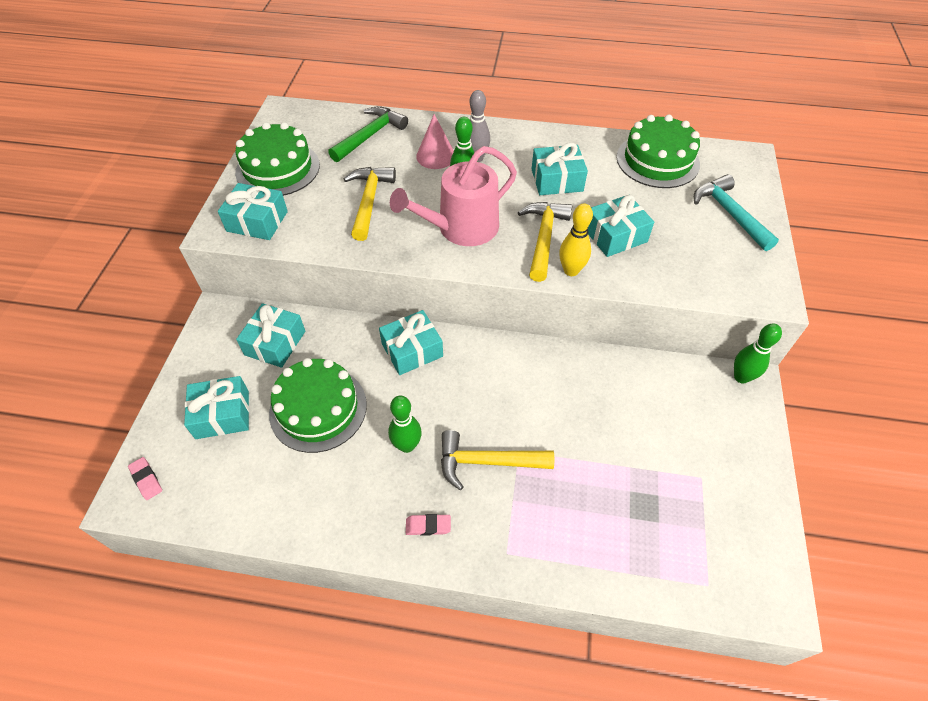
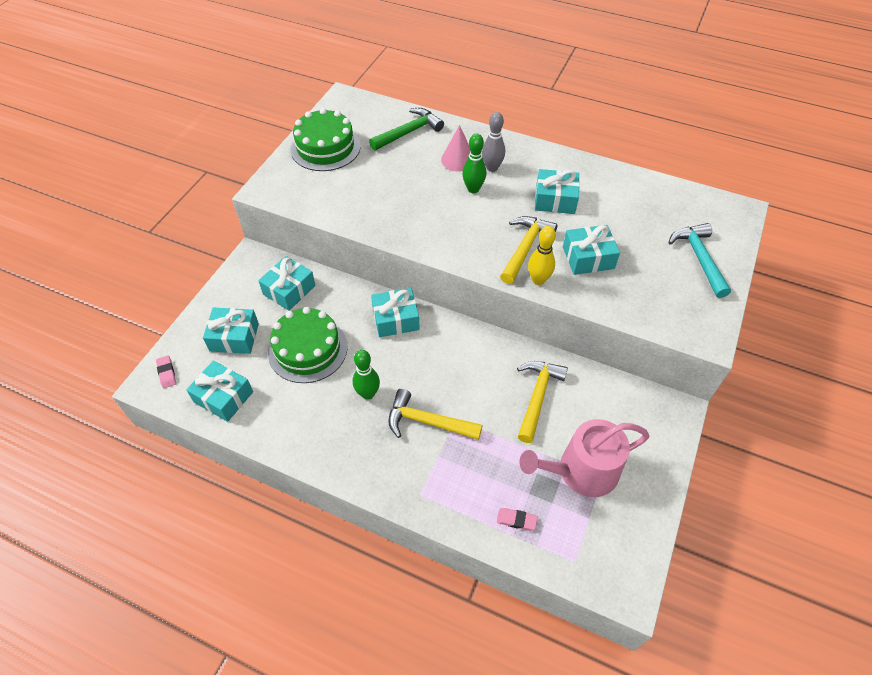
camera: 15 degrees right, 0 degrees up
turquoise gift [218,183,288,240] -> turquoise gift moved to [186,360,253,422]
yellow hammer [344,167,396,241] -> yellow hammer moved to [517,361,568,443]
pink watering can [390,146,517,246] -> pink watering can moved to [519,419,650,497]
pink eraser [406,514,451,536] -> pink eraser moved to [497,508,538,531]
green cake [616,114,700,188] -> none
green bowling pin [734,323,782,384] -> none

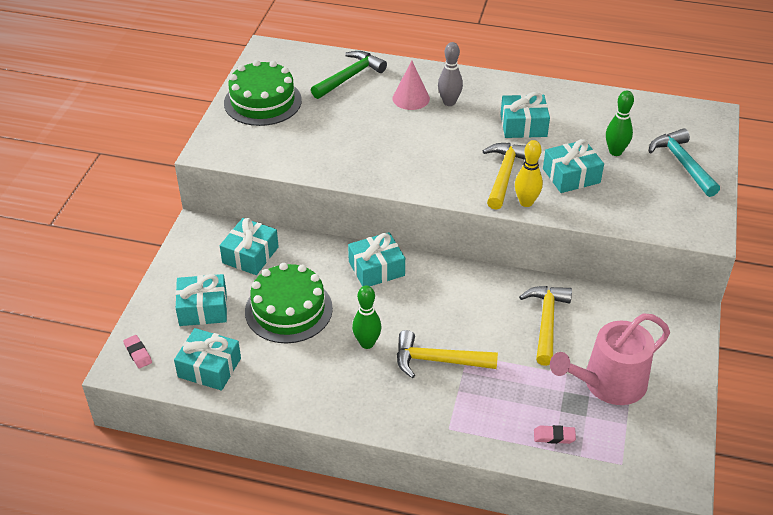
camera: 10 degrees left, 10 degrees down
green bowling pin [462,133,486,193] -> green bowling pin moved to [606,90,634,156]

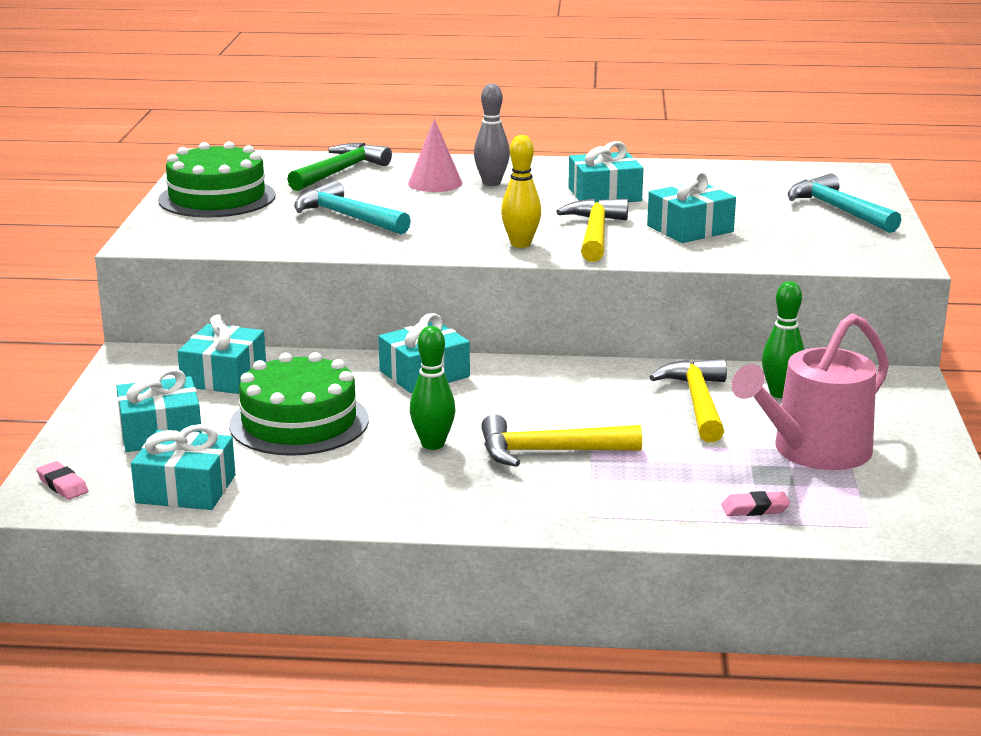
camera: 10 degrees left, 20 degrees down
yellow bowling pin [515,140,543,207] -> yellow bowling pin moved to [501,135,541,248]
green bowling pin [606,90,634,156] -> green bowling pin moved to [762,281,804,398]
none -> turquoise hammer [294,180,411,234]

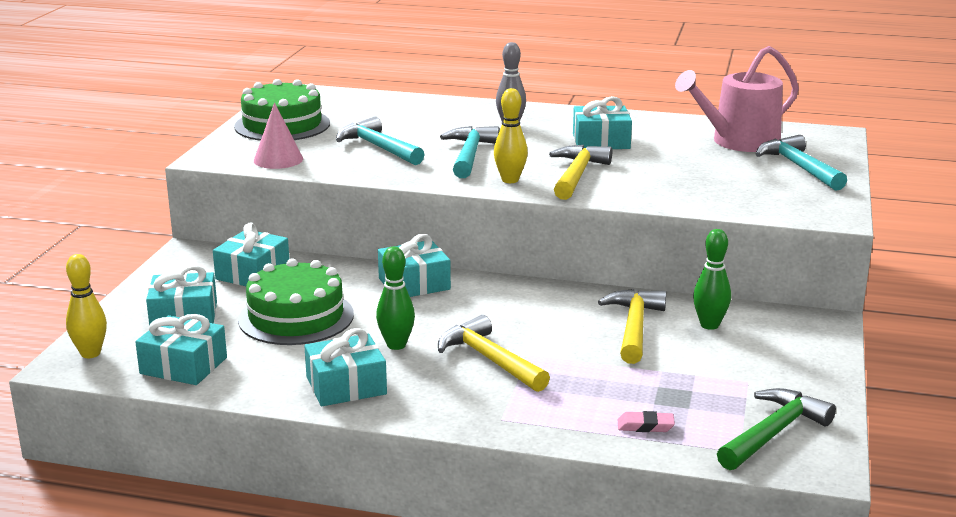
camera: 10 degrees right, 0 degrees up
pink eraser [36,461,88,500] -> yellow bowling pin [66,254,107,358]
green hammer [287,143,392,191] -> green hammer moved to [717,388,836,470]
pink cone [408,119,463,192] -> pink cone moved to [254,102,303,169]
yellow hammer [481,414,642,467] -> yellow hammer turned 45 degrees clockwise [438,315,550,392]
turquoise gift [647,171,736,243] -> turquoise gift moved to [304,328,387,406]
pink watering can [731,313,889,470] -> pink watering can moved to [675,46,799,152]
none -> turquoise hammer [440,126,500,178]

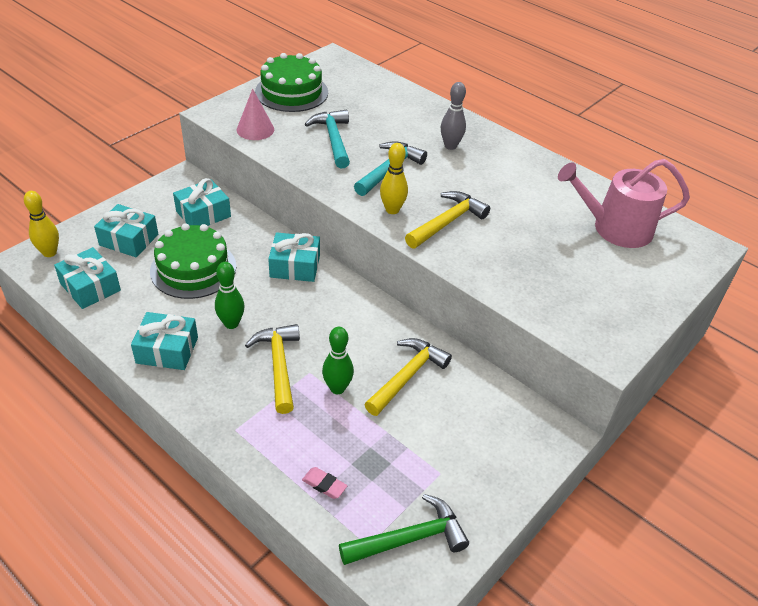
camera: 25 degrees right, 20 degrees up
turquoise gift [573,96,632,149] -> none
green bowling pin [693,229,731,330] -> green bowling pin moved to [322,327,354,394]
turquoise hammer [756,135,847,191] -> none

